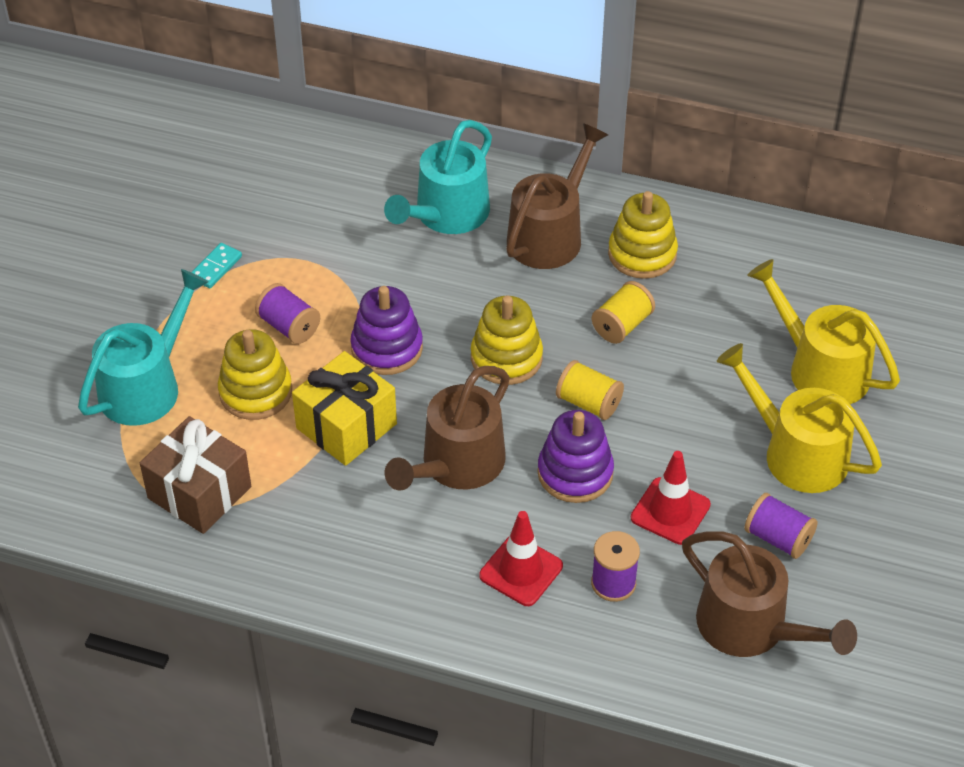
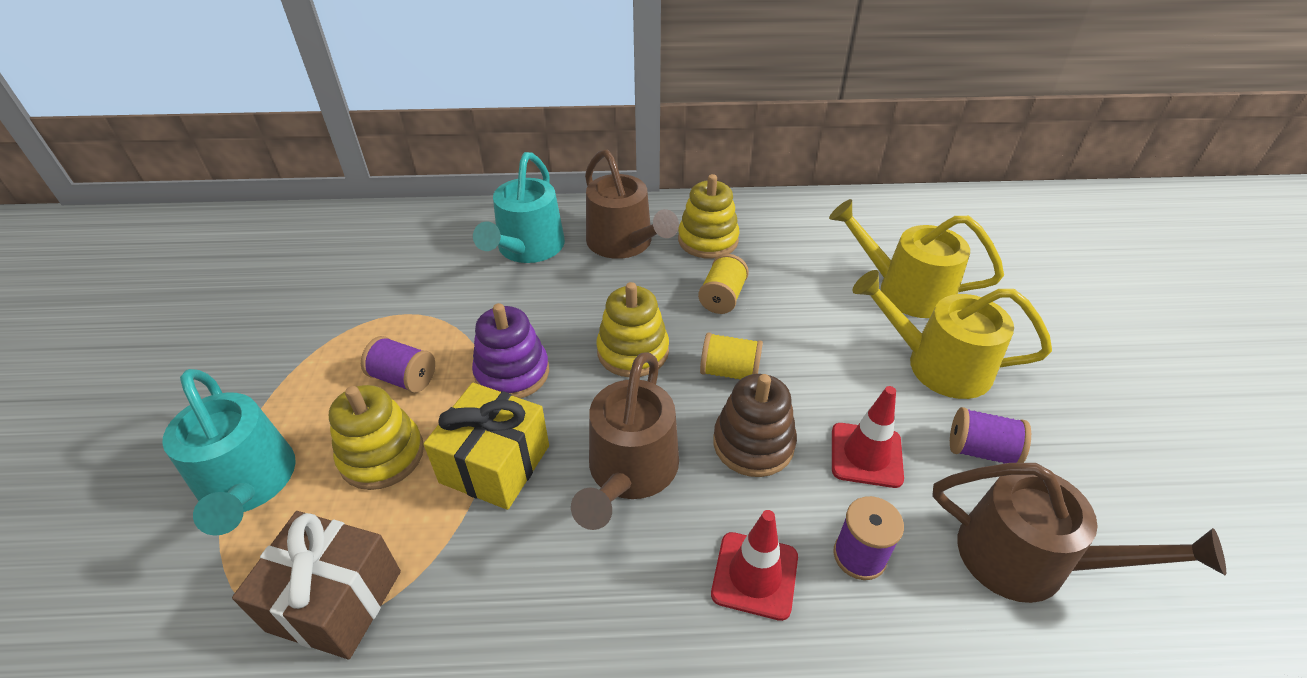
camera: 20 degrees left, 5 degrees down
turquoise watering can [78,269,208,426] -> turquoise watering can turned 135 degrees clockwise [162,369,296,536]
turquoise domino [191,243,242,288] -> none
brown watering can [506,123,608,269] -> brown watering can turned 135 degrees clockwise [585,150,679,259]
purple stacking toy [537,410,614,503] -> brown stacking toy [713,374,797,477]

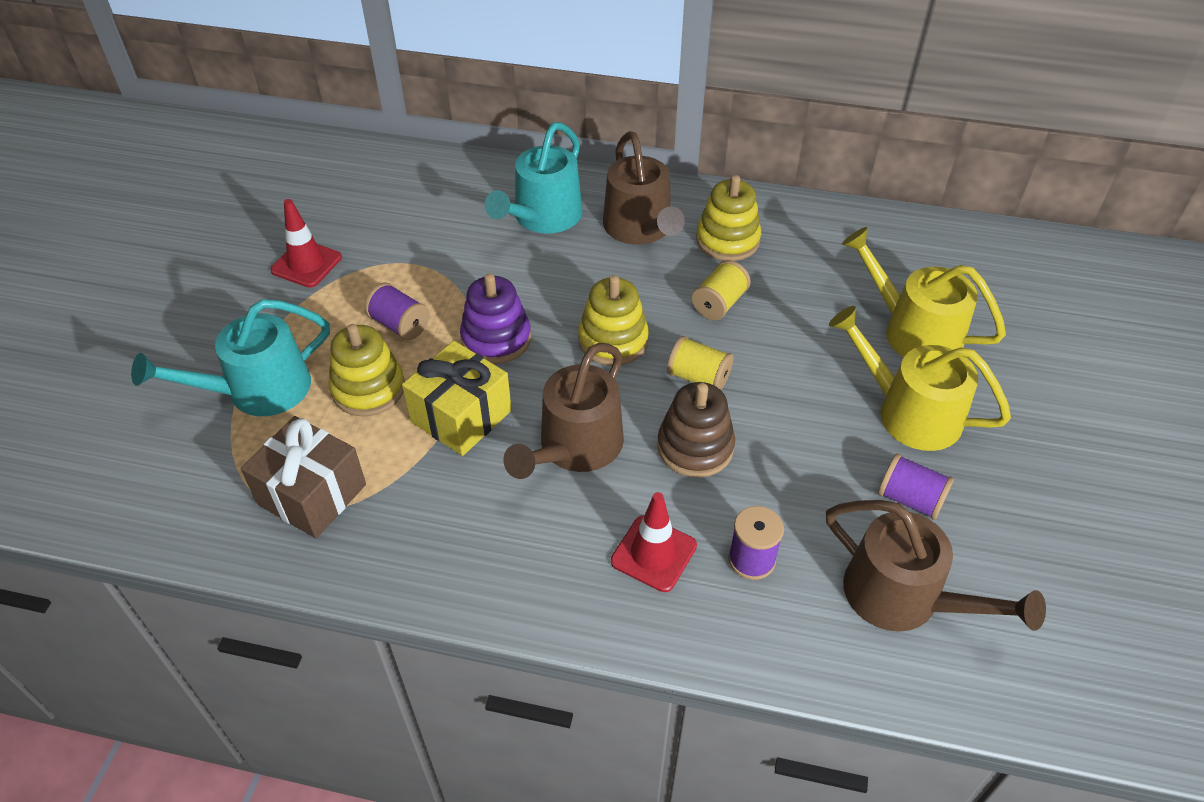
camera: 15 degrees right, 5 degrees up
turquoise watering can [162,369,296,536] -> turquoise watering can turned 75 degrees clockwise [131,299,330,416]
red traffic cone [832,386,904,488] -> red traffic cone moved to [271,199,342,288]

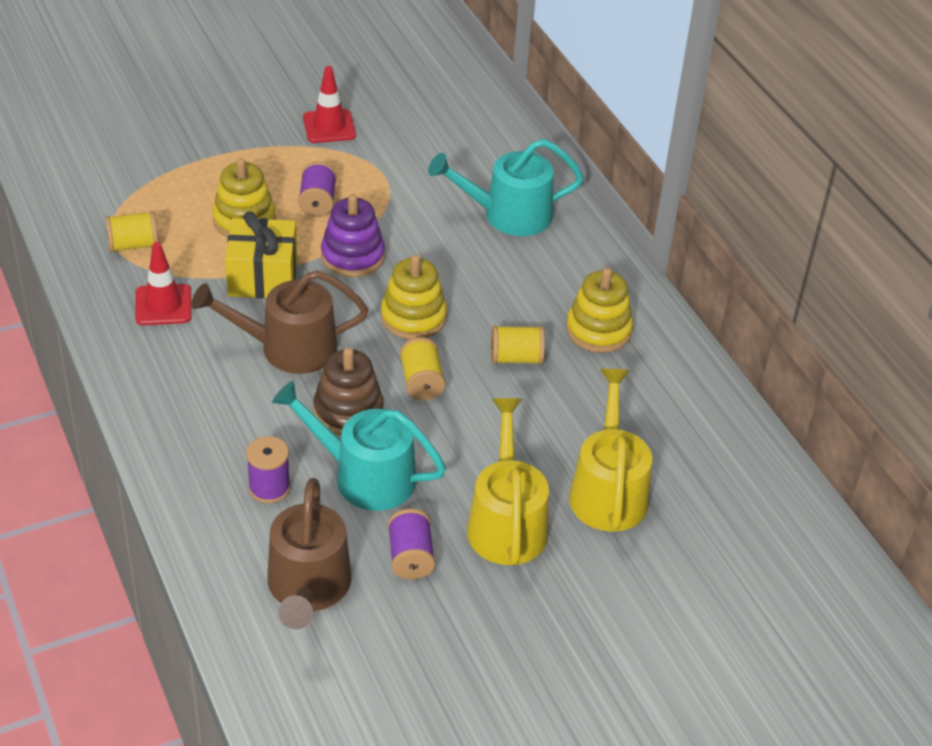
camera: 50 degrees right, 5 degrees down
turquoise watering can [131,299,330,416] -> turquoise watering can moved to [272,381,446,511]
brown gift [241,416,366,538] -> yellow spool [105,211,158,253]
brown watering can [603,131,685,245] -> none
red traffic cone [611,492,697,592] -> red traffic cone moved to [135,242,192,325]

